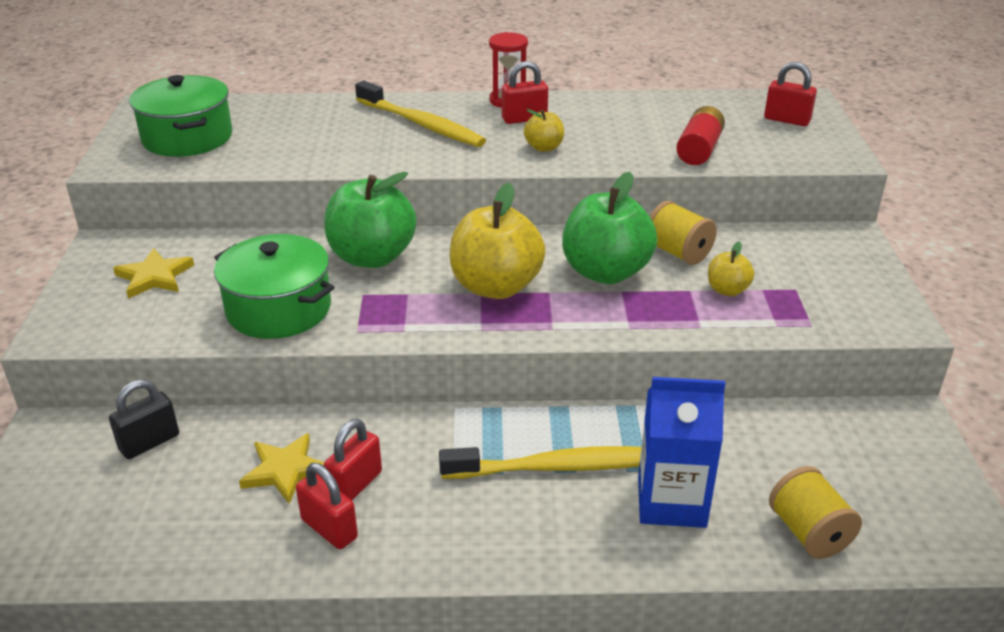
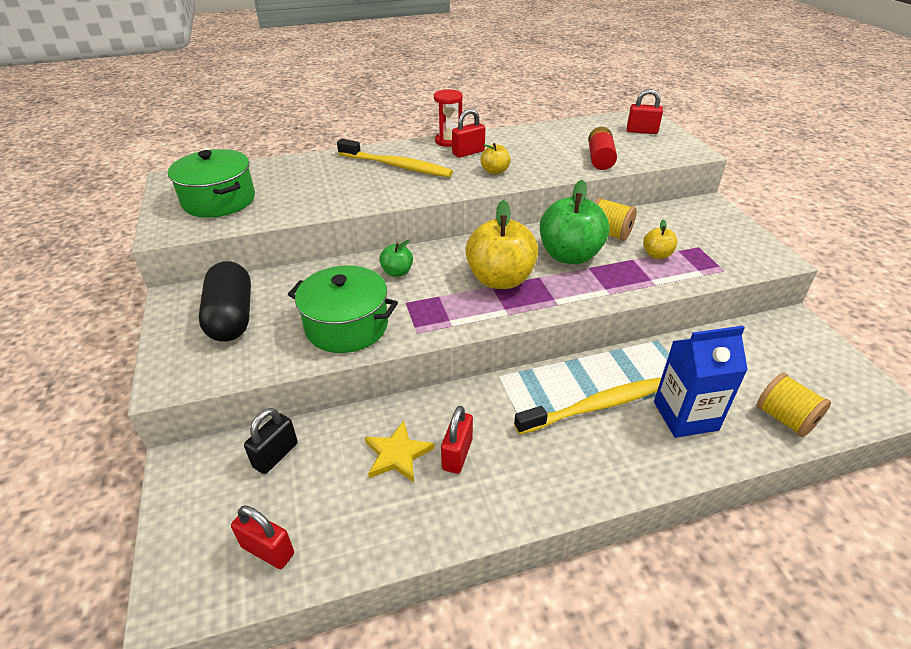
camera: 15 degrees left, 5 degrees up
yellow star [113,248,194,299] -> black capsule [199,261,251,342]
red padlock [296,463,358,549] -> red padlock moved to [231,506,294,569]
green apple [324,172,416,268] -> green apple [379,240,413,277], size x0.48

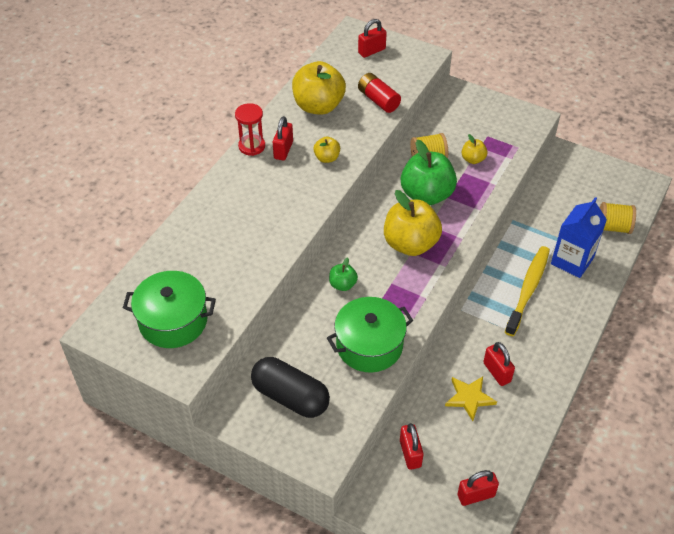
camera: 45 degrees left, 10 degrees up
black padlock [244,408,298,474] -> red padlock [400,423,423,470]
yellow toothbrush [337,139,453,177] -> none
none -> yellow apple [292,61,346,115]

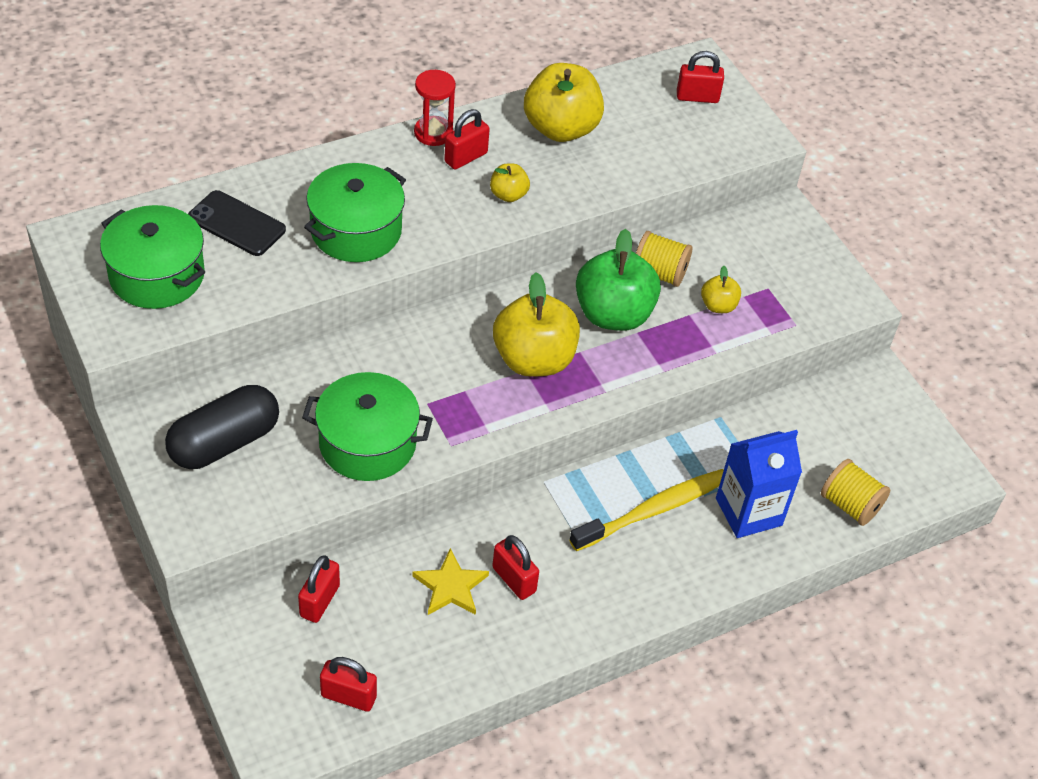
camera: 30 degrees right, 0 degrees up
black capsule [251,357,330,418] -> black capsule turned 75 degrees clockwise [165,385,279,469]
green apple [329,257,358,291] -> none
red battery [358,73,401,113] -> none
red padlock [483,342,515,386] -> red padlock turned 45 degrees counterclockwise [492,535,539,600]
none -> black phone [188,190,286,256]
none -> green pot [304,163,406,262]

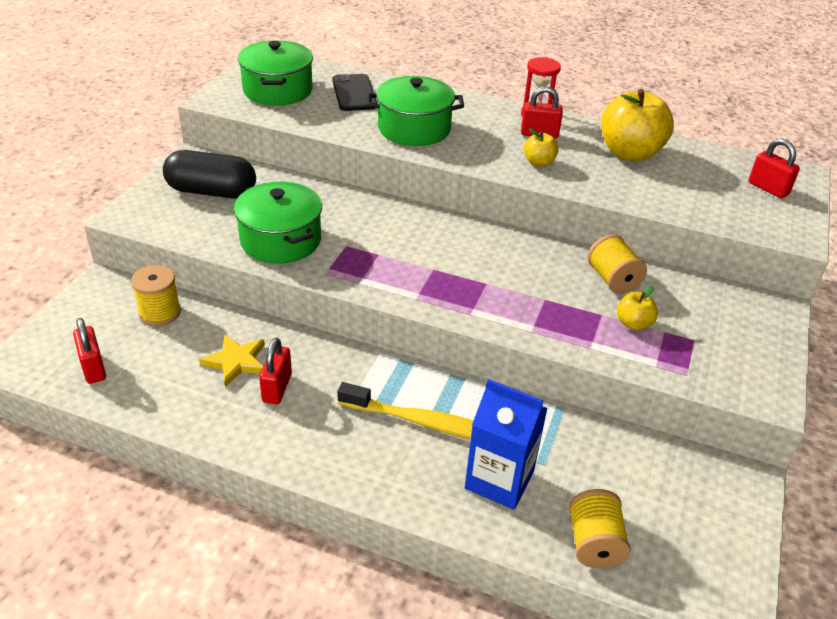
camera: 50 degrees right, 10 degrees down
red padlock [298,555,340,623] -> yellow spool [131,265,181,326]
yellow apple [493,272,580,377] -> none
green apple [576,229,661,331] -> none

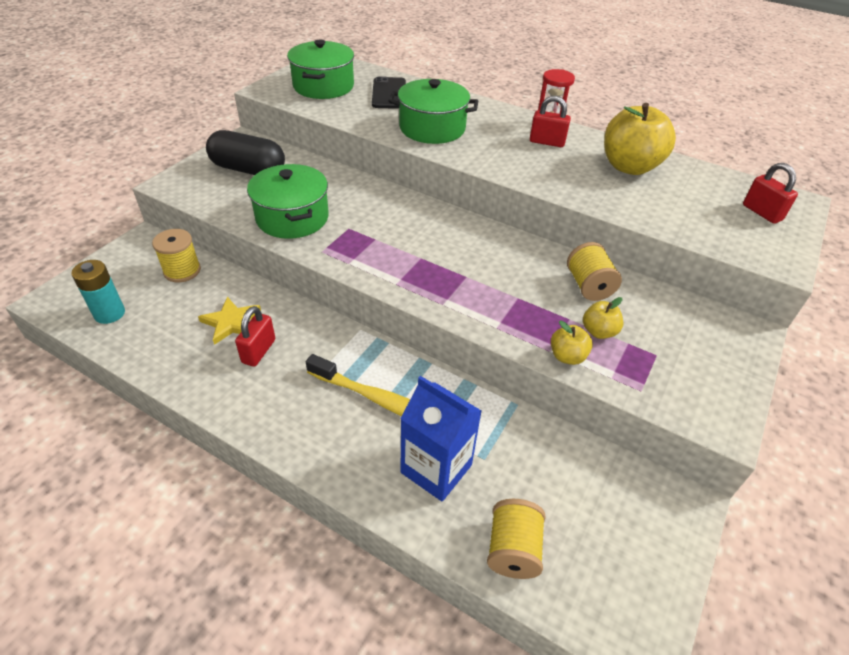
camera: 10 degrees right, 5 degrees up
red padlock [73,318,106,384] -> turquoise battery [71,260,125,324]
yellow apple [524,128,559,167] -> yellow apple moved to [551,321,593,365]

